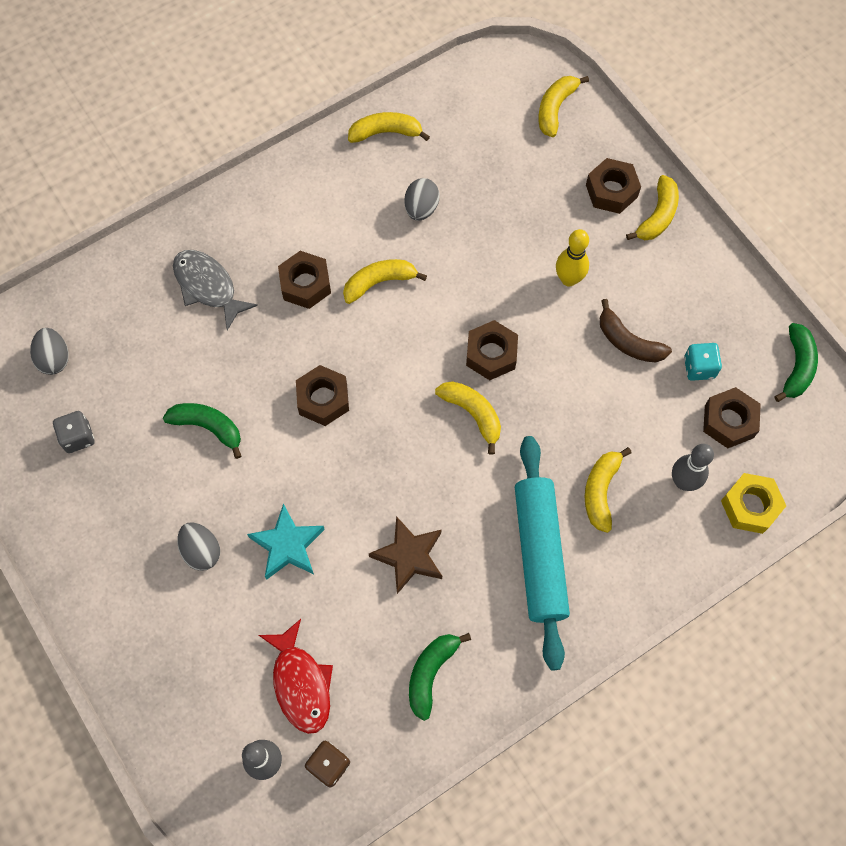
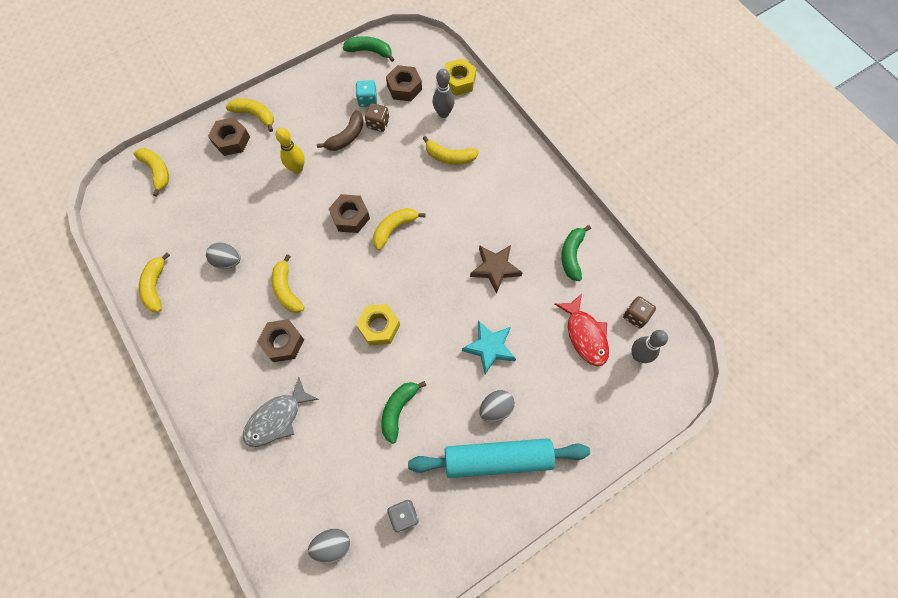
camera: 90 degrees left, 0 degrees up
red fish [259,619,333,734] -> red fish turned 90 degrees clockwise [555,294,609,366]
brown nut [296,365,349,426] -> yellow nut [356,304,400,346]
green banana [409,633,471,721] -> green banana turned 75 degrees clockwise [561,225,591,281]
turquoise rolling pin [515,436,570,670] -> turquoise rolling pin moved to [408,438,590,478]
yellow banana [538,76,589,137] -> yellow banana turned 150 degrees counterclockwise [133,148,169,197]
none -> brown dice [365,103,389,132]

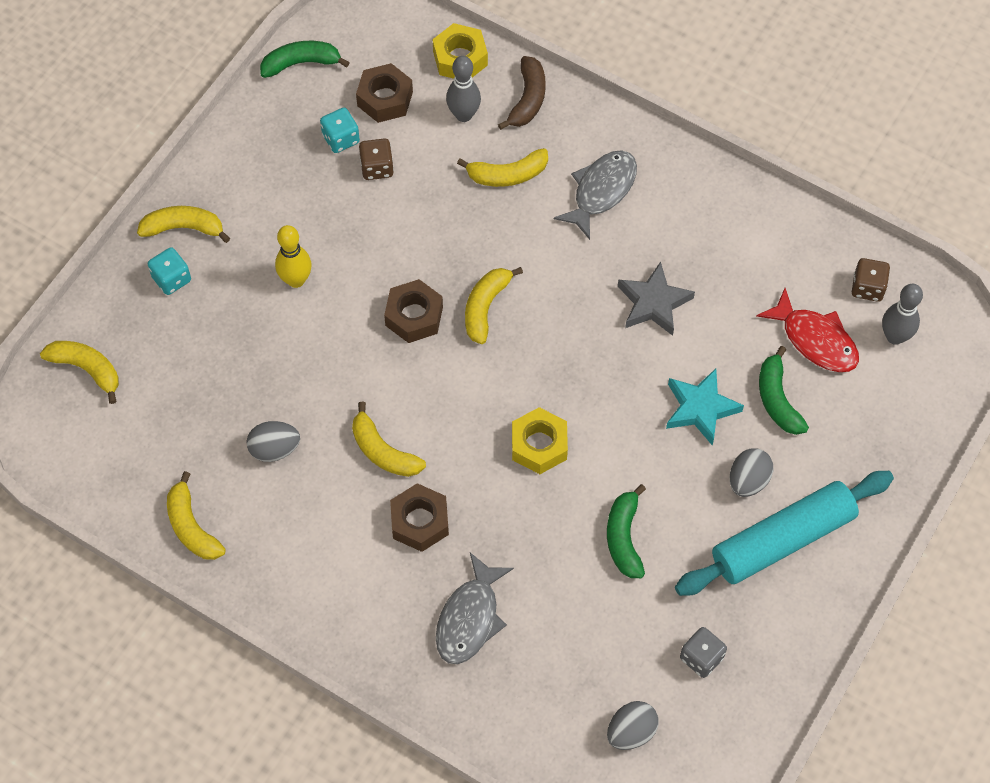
camera: 25 degrees left, 5 degrees down
brown nut [208,117,250,156] -> turquoise dice [148,247,191,295]
brown banana [317,110,364,151] -> brown banana moved to [498,56,546,130]
brown star [470,245,523,294] -> grey star [618,262,695,336]
green banana [561,225,591,281] -> green banana moved to [759,346,809,435]
none -> grey fish [554,150,637,240]

